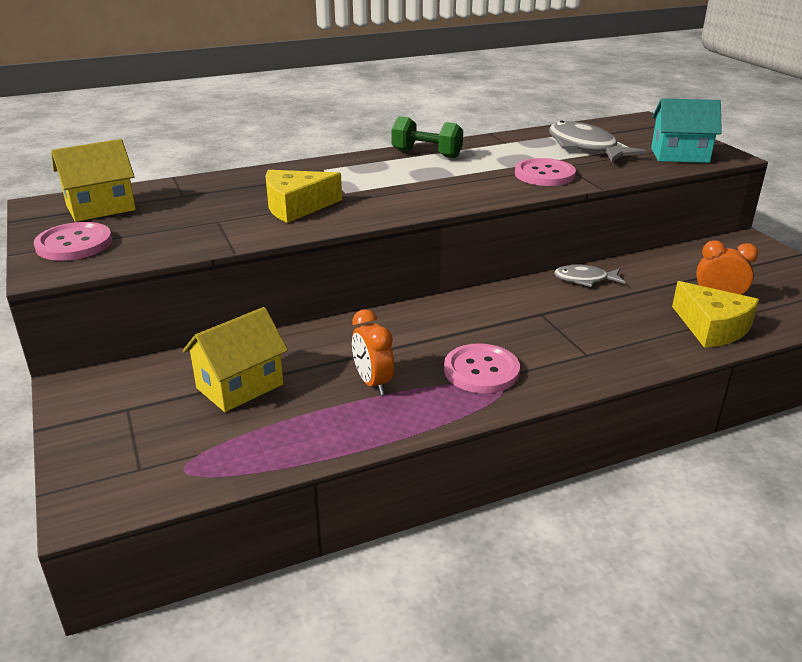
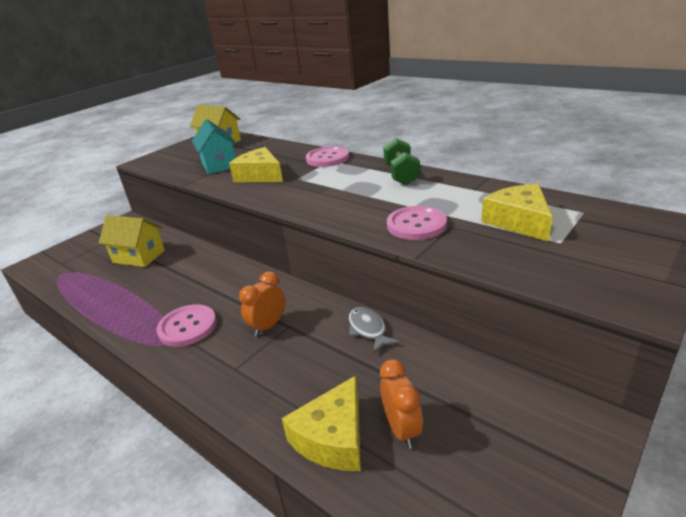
camera: 65 degrees right, 0 degrees up
pink button [34,222,112,261] -> pink button moved to [306,146,349,167]
orange clock [352,309,394,395] -> orange clock moved to [239,271,285,336]
grey fish [549,121,646,162] -> yellow cheese [481,184,552,242]
turquoise house [651,98,722,163] -> turquoise house moved to [192,119,237,174]

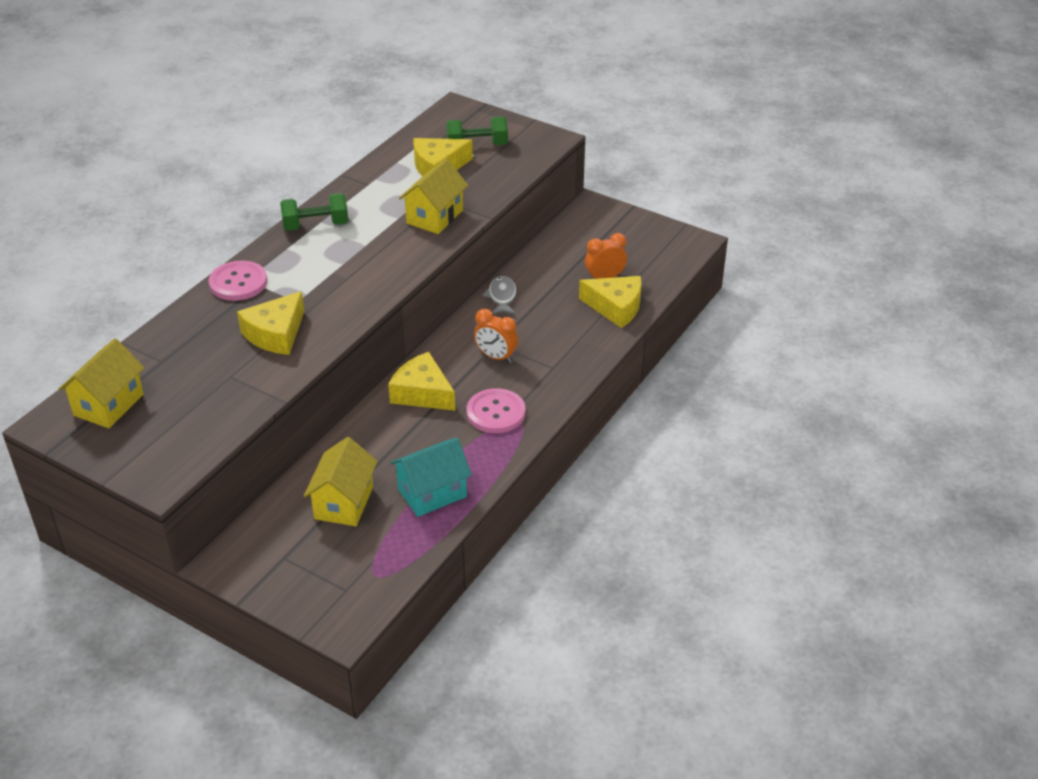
camera: 100 degrees left, 10 degrees up
turquoise house [192,119,237,174] -> turquoise house moved to [390,437,472,517]
grey fish [348,307,400,354] -> grey fish turned 120 degrees clockwise [483,276,517,314]
pink button [387,206,447,240] -> yellow house [399,159,468,234]
none -> yellow cheese [388,352,455,411]
none -> green dumbbell [446,117,508,145]

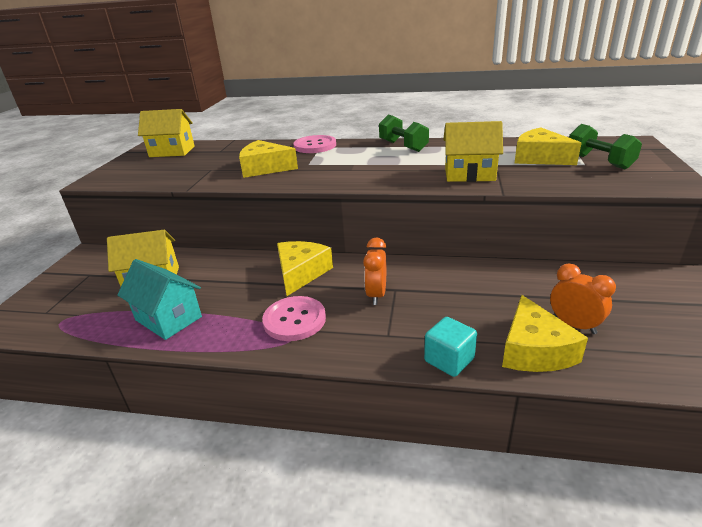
camera: 70 degrees right, 10 degrees down
grey fish [483,276,517,314] -> none
none -> turquoise cube [424,317,477,377]

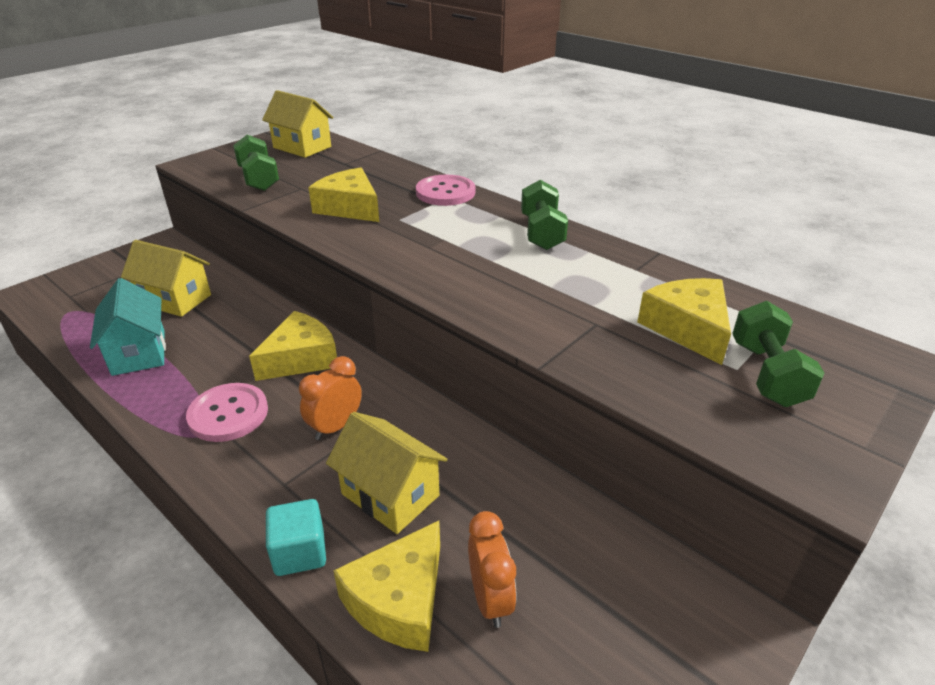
camera: 30 degrees right, 5 degrees up
yellow house [443,121,503,182] -> yellow house moved to [326,412,448,534]
none -> green dumbbell [233,135,279,191]

